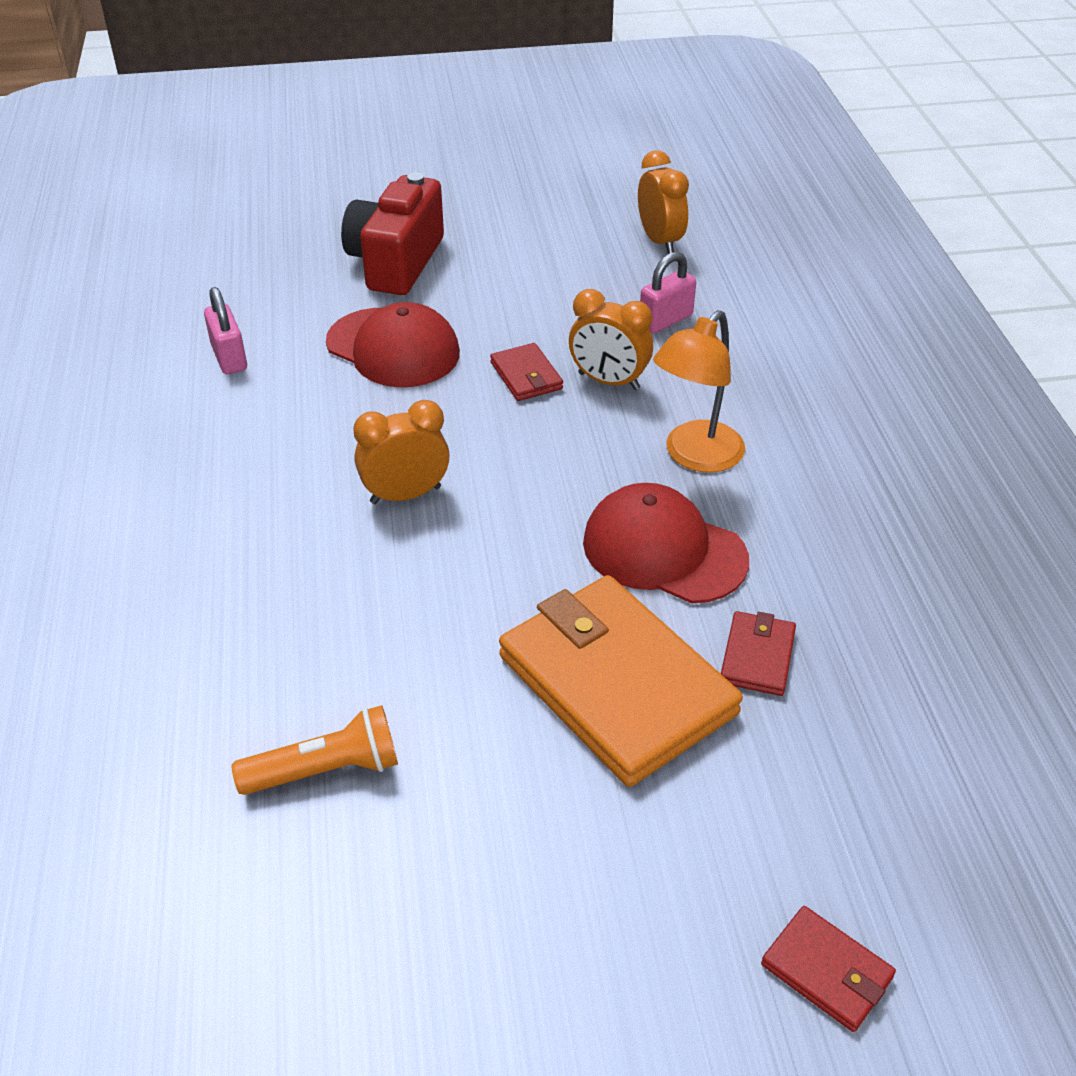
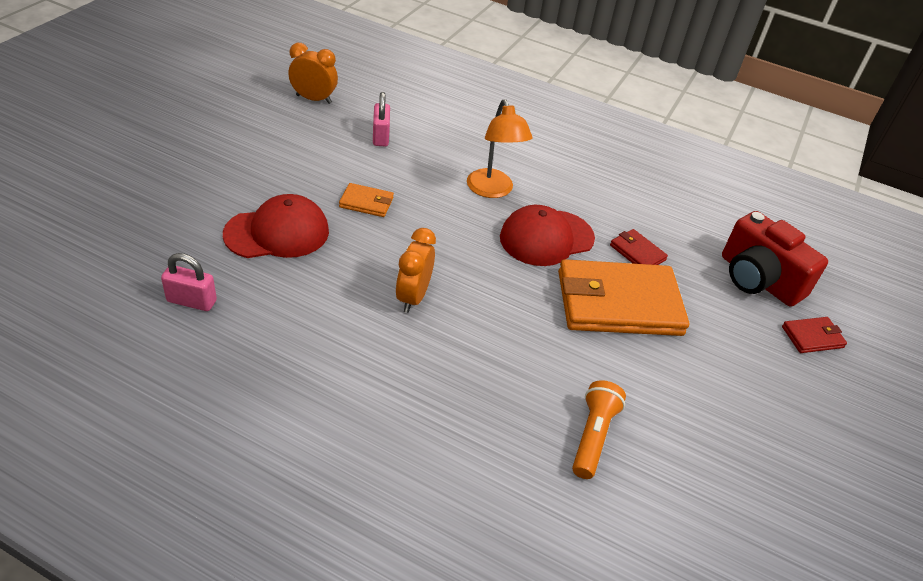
camera: 60 degrees left, 0 degrees up
red camera [341,172,444,295] -> red camera moved to [722,211,828,307]
red wallet [490,343,563,401] -> orange wallet [339,183,394,217]
orange clock [569,289,653,390] -> none

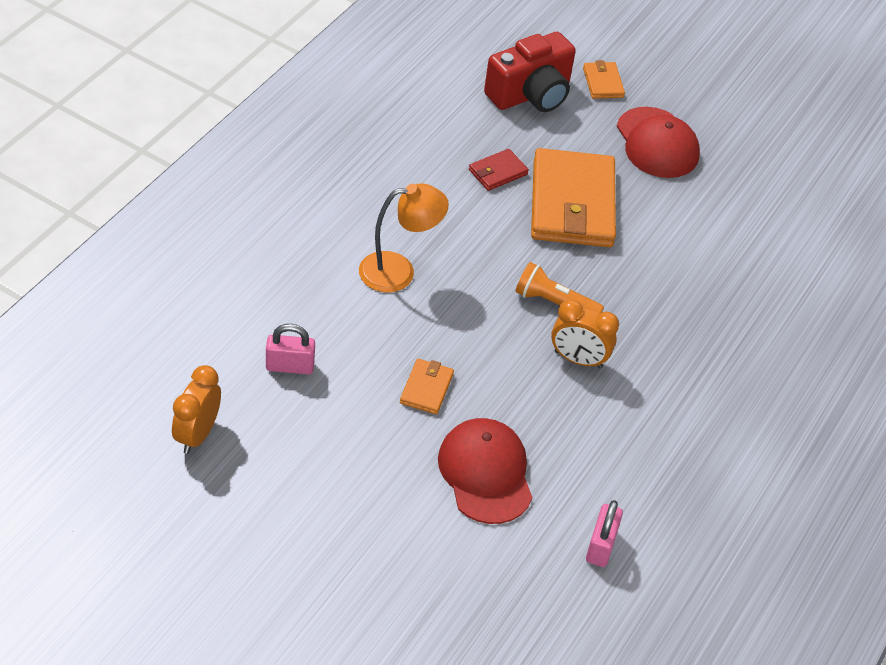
camera: 85 degrees left, 5 degrees up
red cap [500,205,595,266] -> red cap moved to [617,107,700,178]
orange flashlight [572,380,626,479] -> orange flashlight moved to [515,262,604,313]
red wallet [782,317,847,353] -> orange wallet [583,60,625,99]

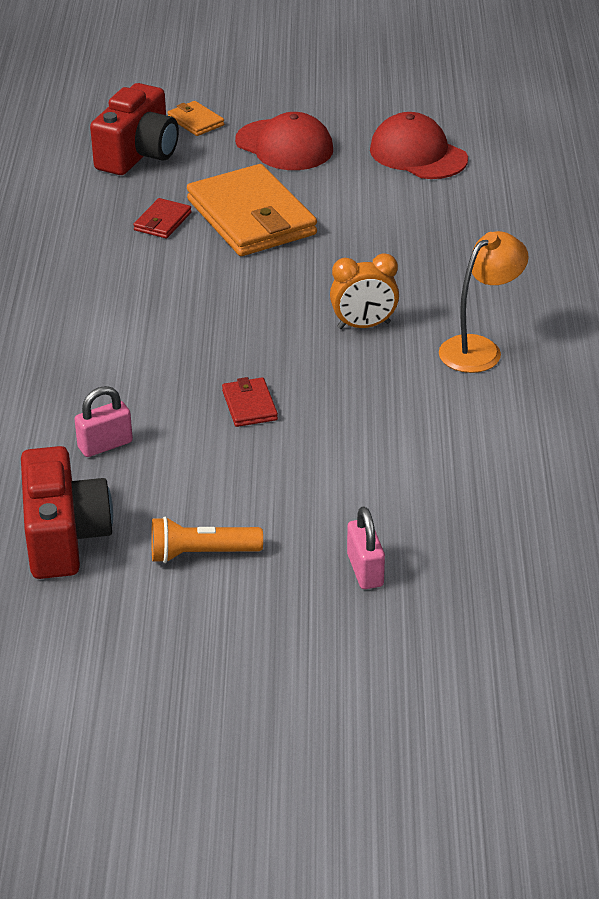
camera: 25 degrees left, 10 degrees down
orange clock [172,365,221,454] -> red camera [21,446,113,579]
orange lamp [359,183,449,292] -> orange lamp moved to [439,231,529,373]
orange wallet [400,359,454,415] -> red wallet [222,377,278,427]
red cap [438,418,533,524] -> red cap moved to [370,112,468,179]
orange flashlight [515,262,604,313] -> orange flashlight moved to [151,517,263,563]
pink padlock [586,500,623,567] -> pink padlock moved to [347,506,385,589]

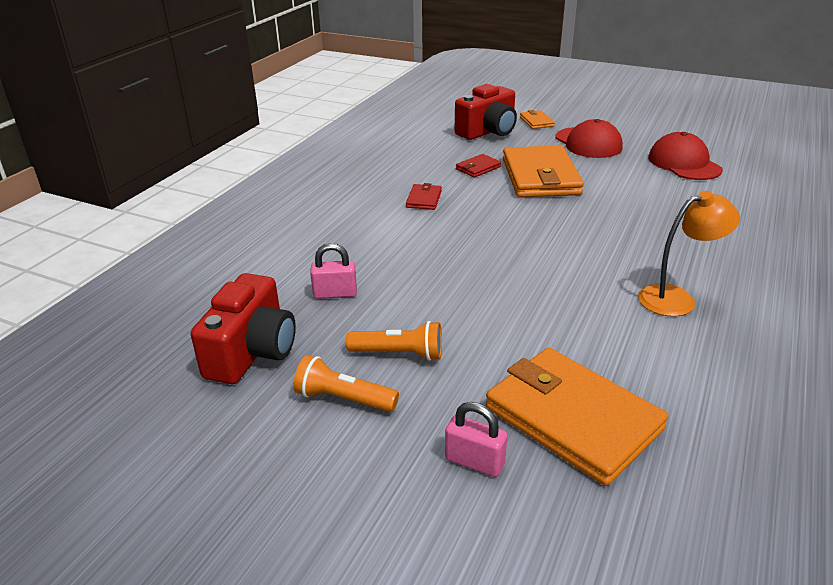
camera: 25 degrees right, 5 degrees down
red wallet [222,377,278,427] -> red wallet moved to [406,183,442,210]
orange clock [330,253,399,329] -> none
pink padlock [347,506,385,589] -> pink padlock turned 75 degrees counterclockwise [445,402,508,477]
none -> orange flashlight [346,321,442,361]
none -> orange wallet [486,348,668,486]

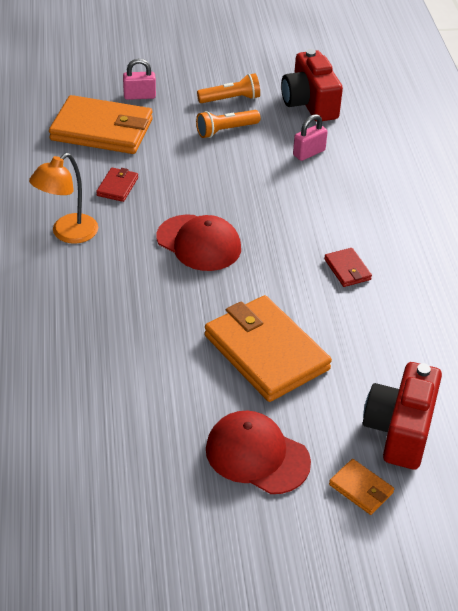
camera: 145 degrees right, 10 degrees up
red wallet [456,154,501,178] -> red wallet moved to [96,167,138,202]
red cap [648,132,723,180] -> red cap moved to [156,214,241,271]

